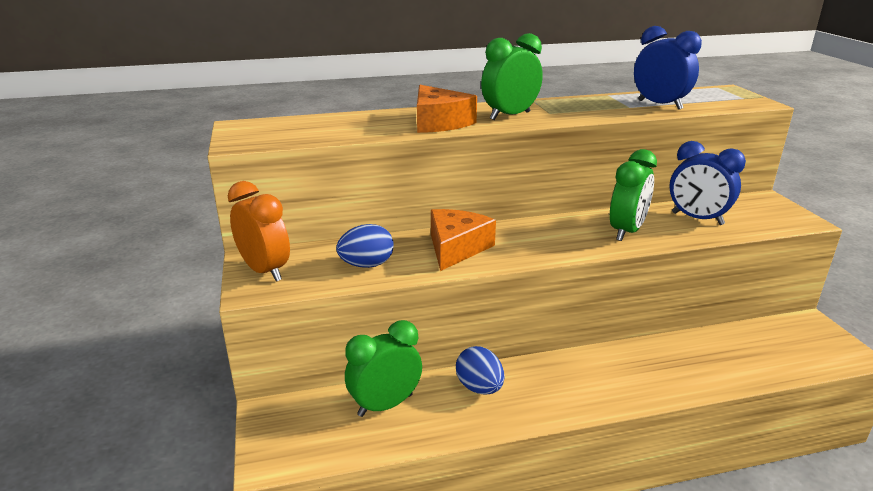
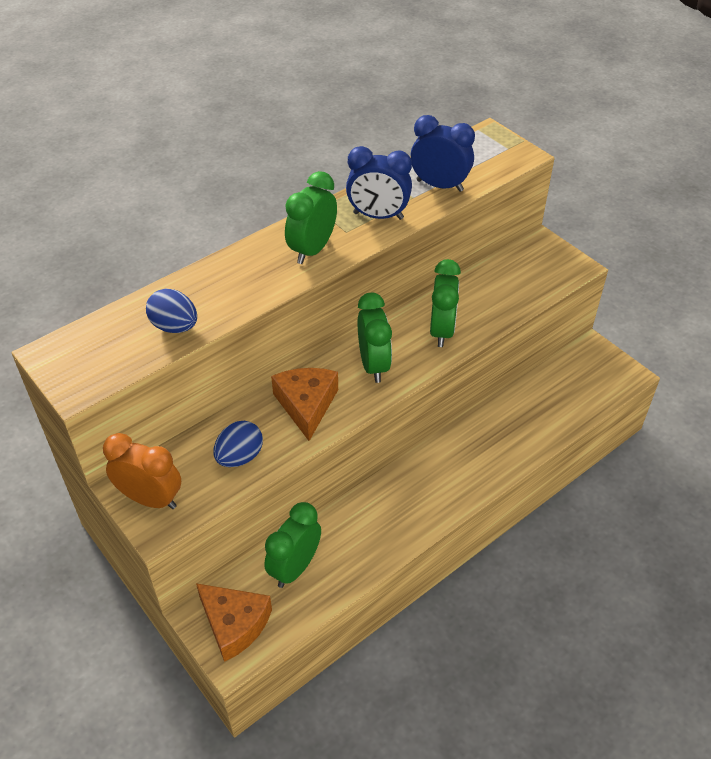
camera: 25 degrees left, 20 degrees up
orange cheese [417,85,477,133] -> orange cheese moved to [196,583,272,662]
blue egg [456,346,504,394] -> blue egg moved to [146,289,197,333]
blue clock [669,141,746,225] -> blue clock moved to [346,146,412,220]
none -> green clock [358,293,392,383]

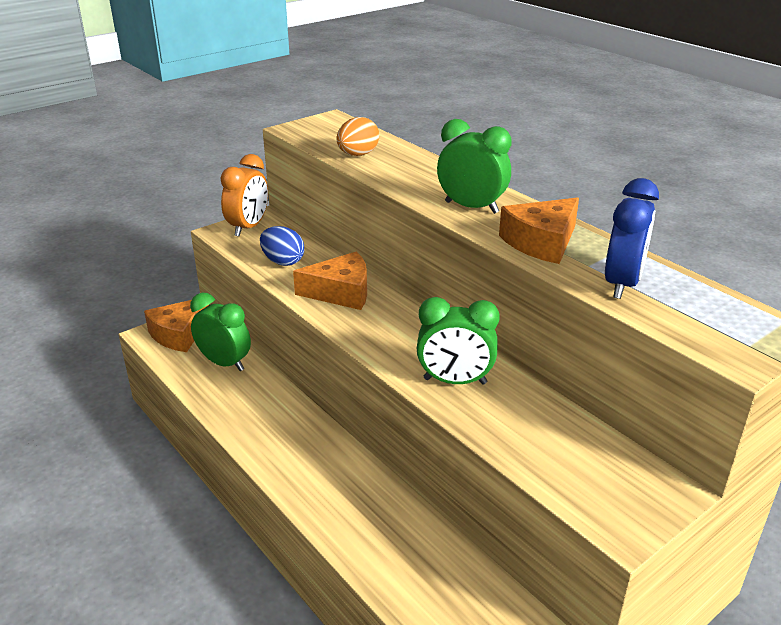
camera: 90 degrees right, 15 degrees down
blue egg [146,289,197,333] -> orange egg [336,117,379,156]
blue clock [346,146,412,220] -> orange cheese [499,197,579,264]
green clock [358,293,392,383] -> none

